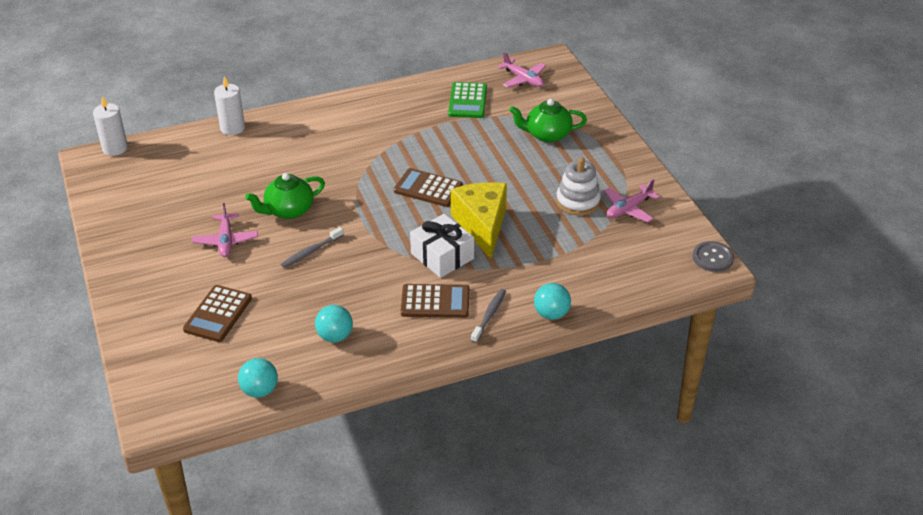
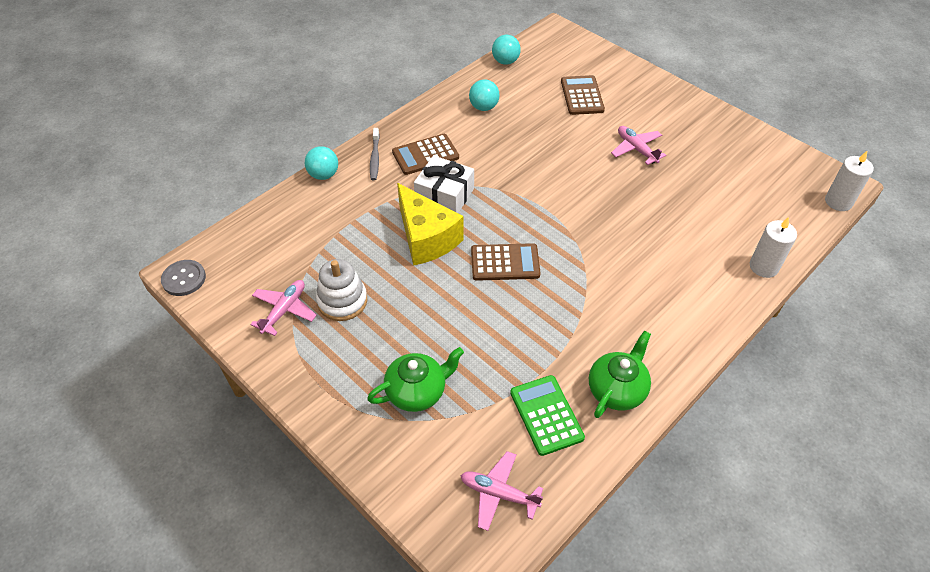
camera: 155 degrees right, 10 degrees up
green teapot [245,173,325,219] -> green teapot moved to [589,331,651,418]
grey toothbrush [281,227,344,268] -> none

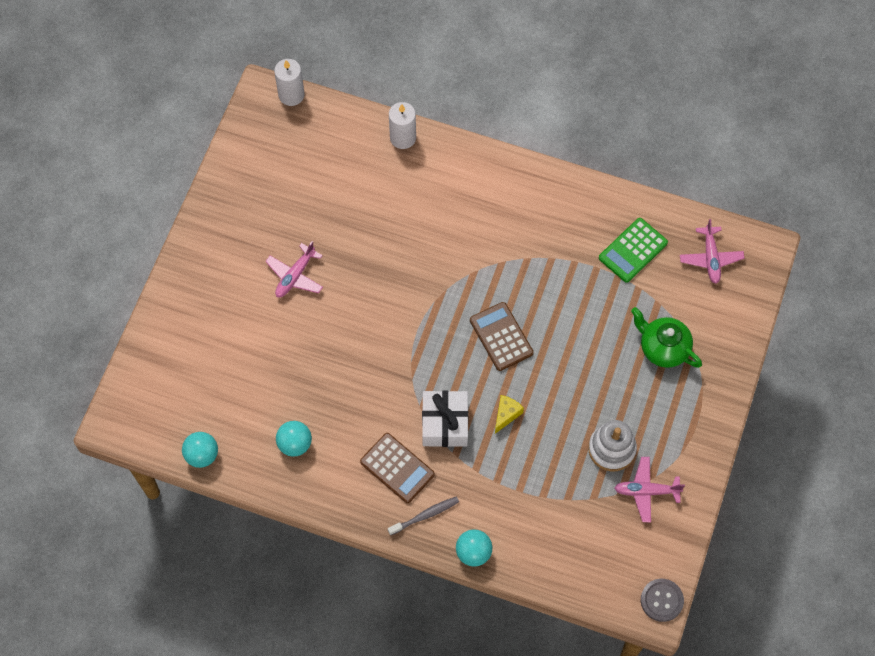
camera: 115 degrees left, 15 degrees up
yellow cheese [397,183,464,266] -> yellow cheese [495,395,524,434], size x0.45
brown calculator [561,75,605,115] -> none
green teapot [589,331,651,418] -> none

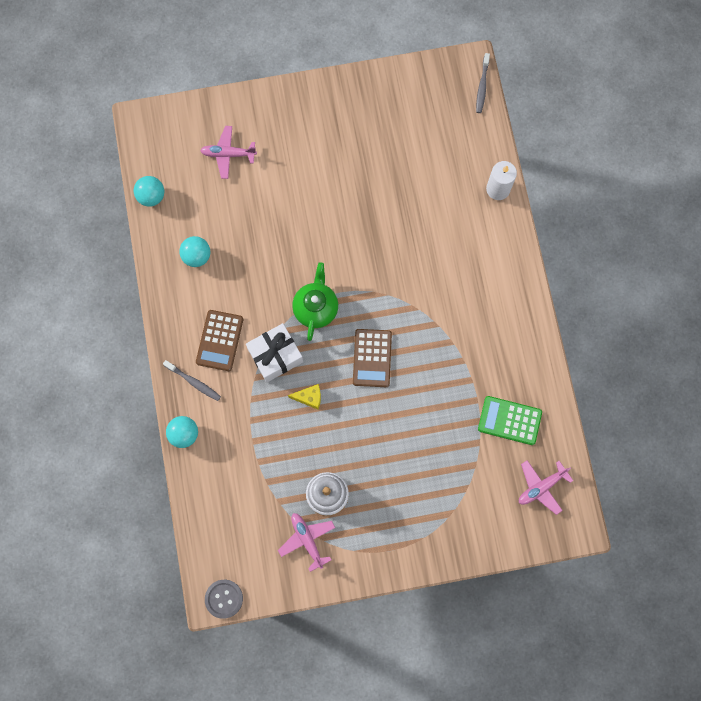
camera: 60 degrees right, 10 degrees up
pink plane [265,241,323,297] -> pink plane moved to [200,126,257,179]
white candle [274,59,305,106] -> grey toothbrush [476,53,490,113]
brown calculator [470,302,534,371] -> brown calculator turned 150 degrees clockwise [353,329,392,387]
green teapot [631,307,702,368] -> green teapot moved to [292,262,338,341]

